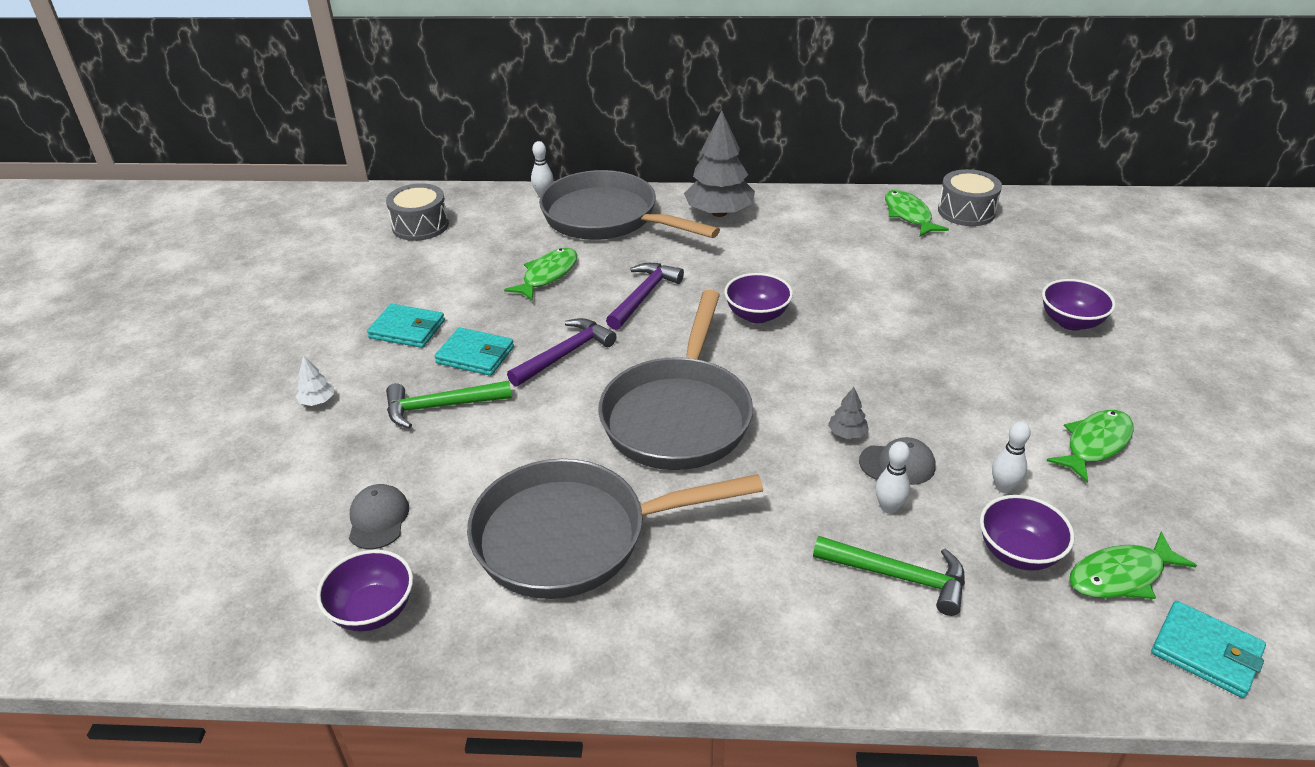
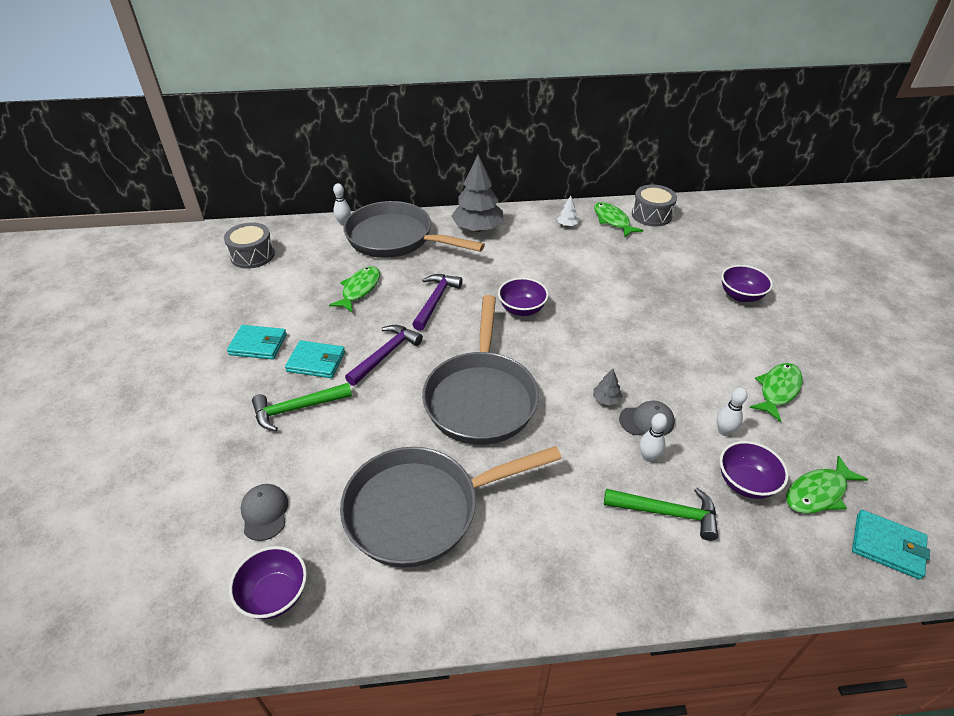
camera: 10 degrees left, 5 degrees up
white tree [295,355,334,406] -> white tree moved to [557,196,579,226]

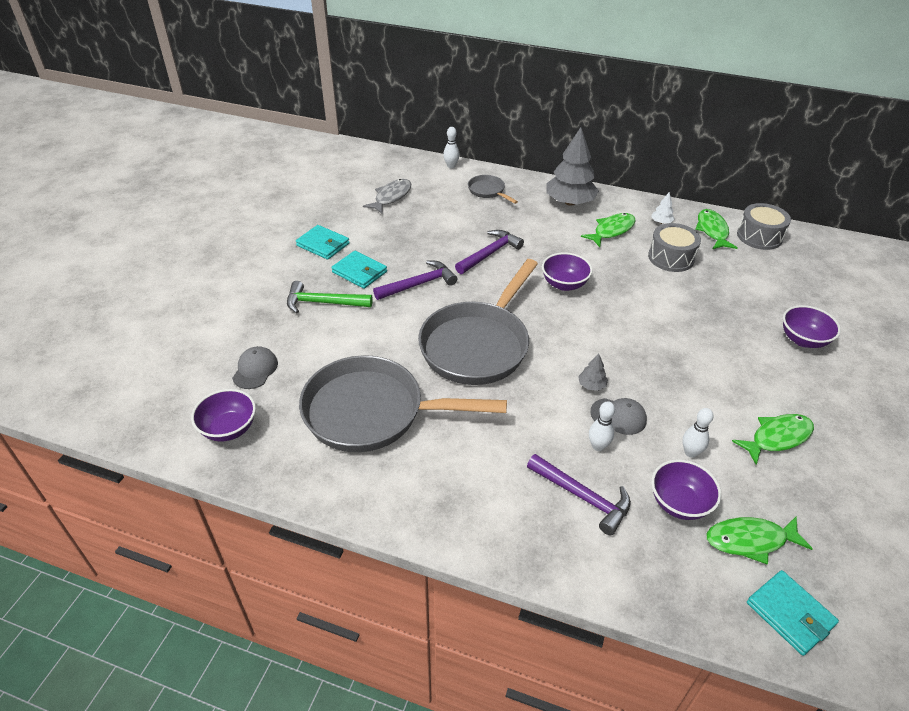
camera: 25 degrees right, 0 degrees up
grey drum [224,222,275,269] -> grey drum moved to [648,223,701,272]
green fish [329,266,380,313] -> green fish moved to [581,213,636,247]
grey pan [343,201,485,258] -> grey pan [468,175,518,204], size x0.44
green hammer [604,488,718,541] -> purple hammer [527,454,631,535]
none -> grey fish [363,179,411,214]

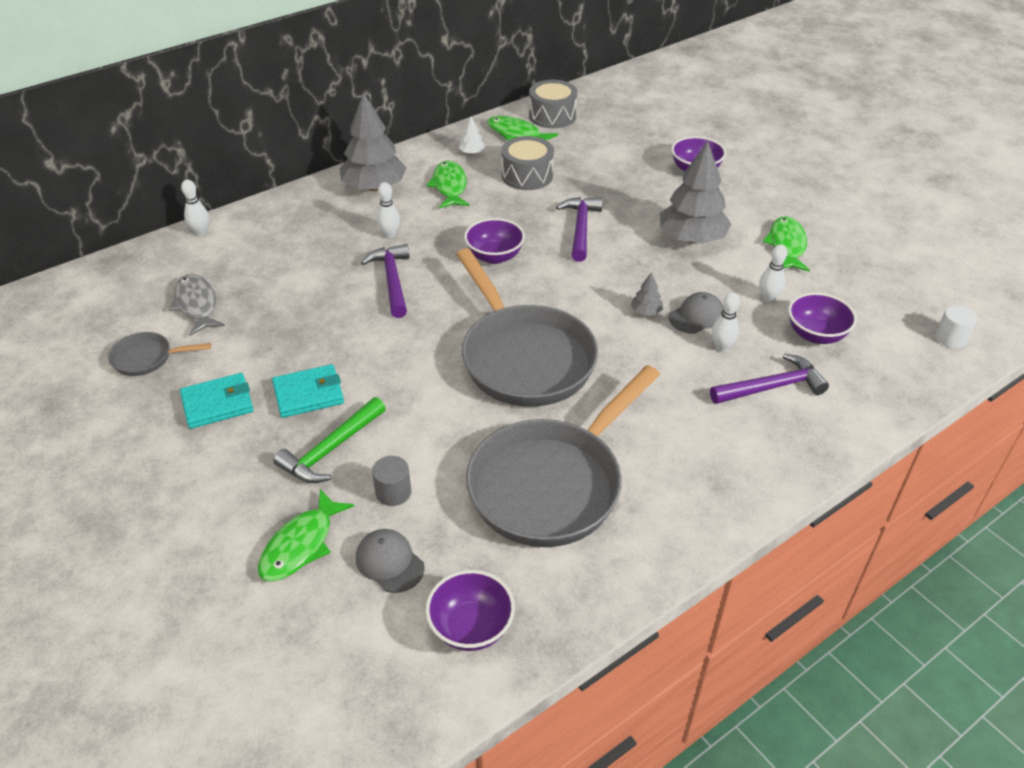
camera: 55 degrees left, 0 degrees up
purple hammer [373,260,457,300] -> purple hammer moved to [556,197,603,262]
grey pan [468,175,518,204] -> grey pan moved to [108,332,211,376]
green fish [706,517,813,565] -> green fish moved to [258,489,354,582]
turquoise wallet [747,570,839,656] -> white cylinder [936,305,978,348]
none -> grey cylinder [372,456,411,506]
none -> white bowling pin [377,182,400,238]
none -> grey tree [660,141,731,244]

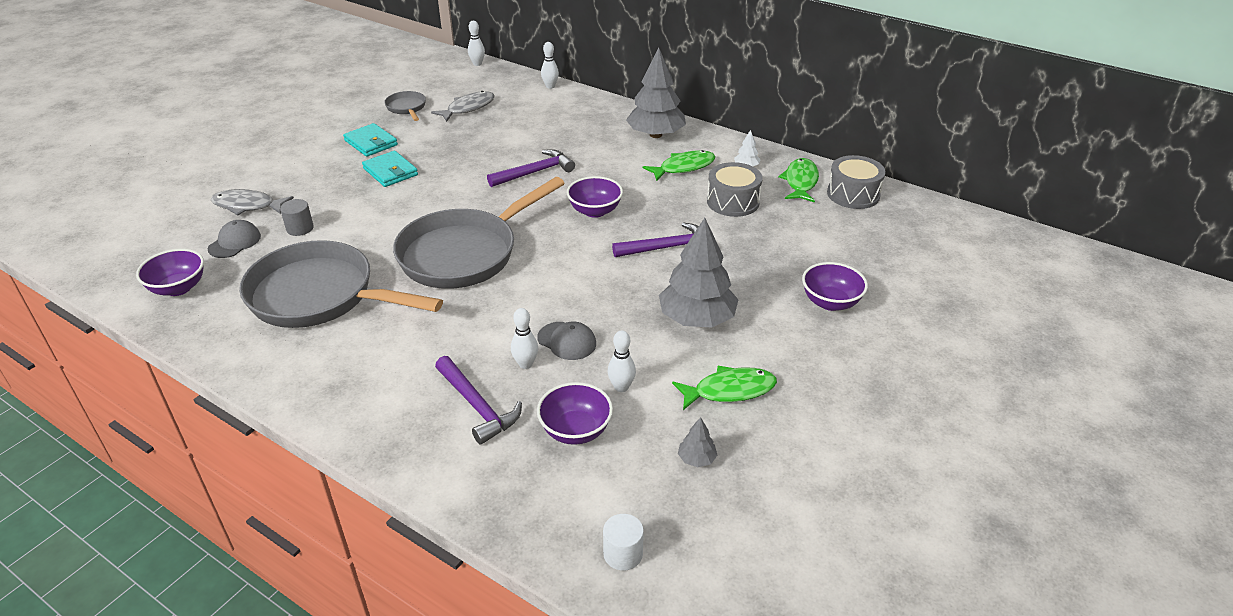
camera: 70 degrees right, 5 degrees down
green fish [258,489,354,582] -> grey fish [211,189,294,215]
green hammer [273,397,386,483] -> none
white bowling pin [377,182,400,238] -> white bowling pin moved to [468,21,485,66]
grey tree [631,272,663,316] -> grey tree moved to [678,417,717,467]

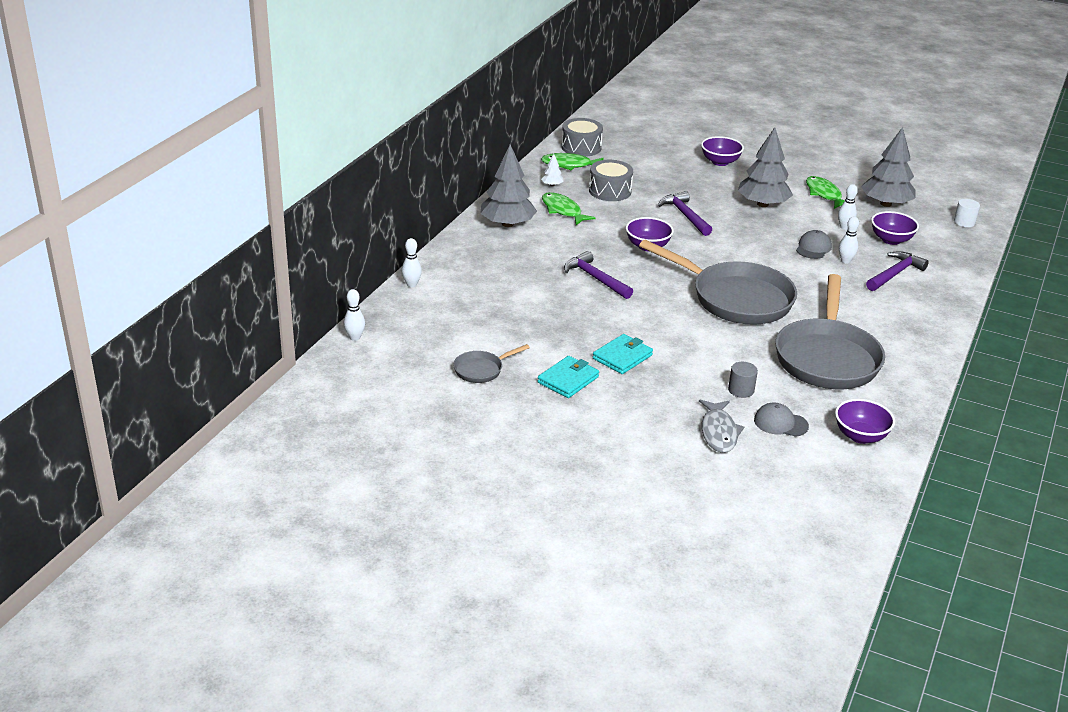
camera: 100 degrees left, 5 degrees down
grey fish [431,91,495,122] -> none
grey tree [678,417,717,467] -> grey tree [861,127,916,207], size x2.37

